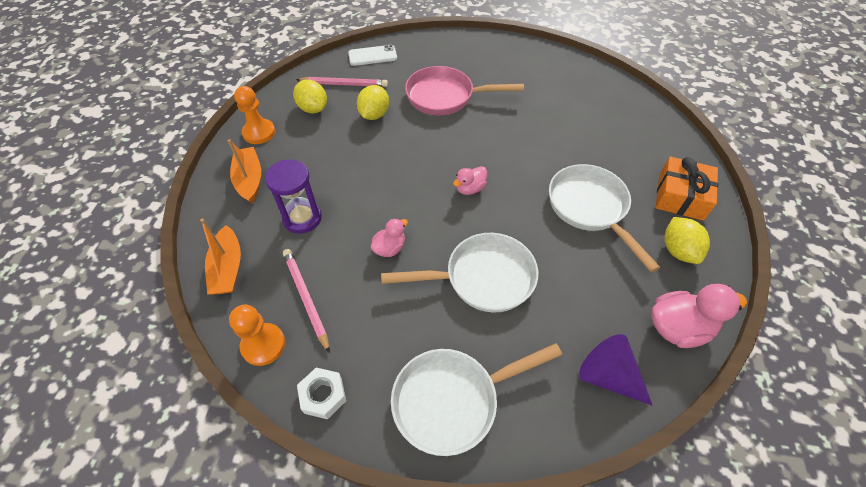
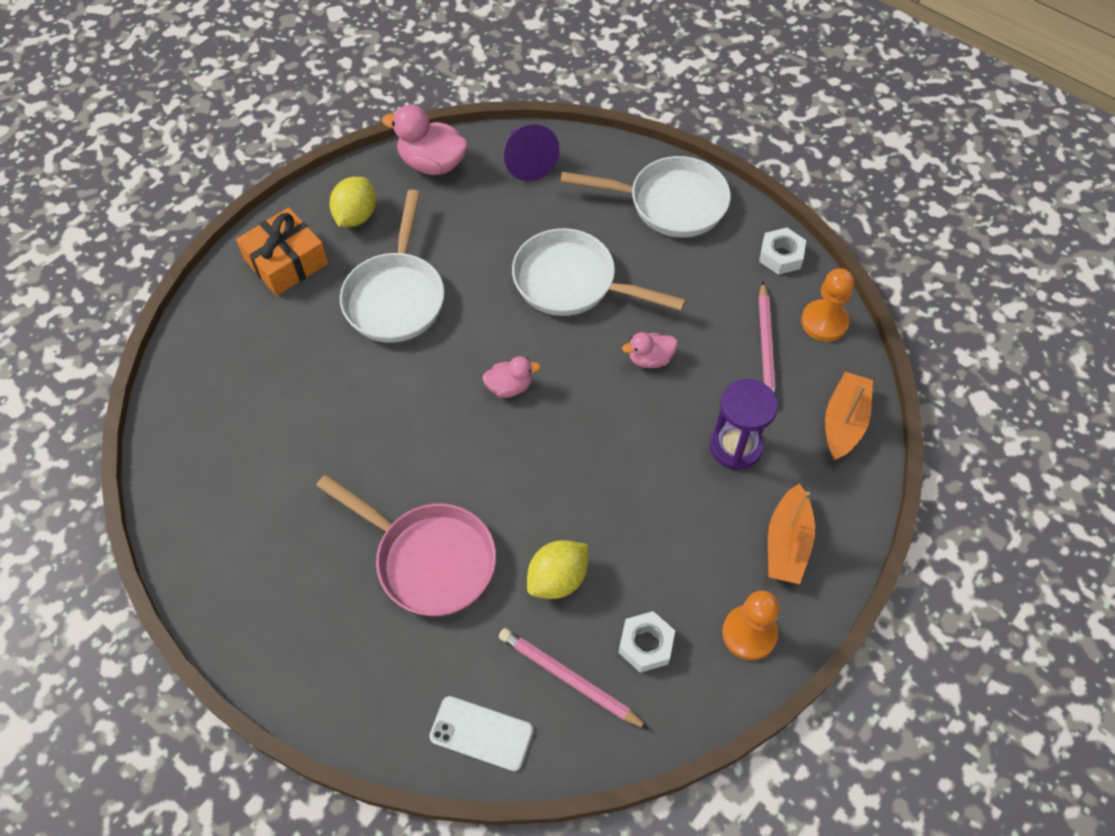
camera: 150 degrees left, 5 degrees up
yellow lemon [293,80,327,113] -> white nut [619,611,675,673]

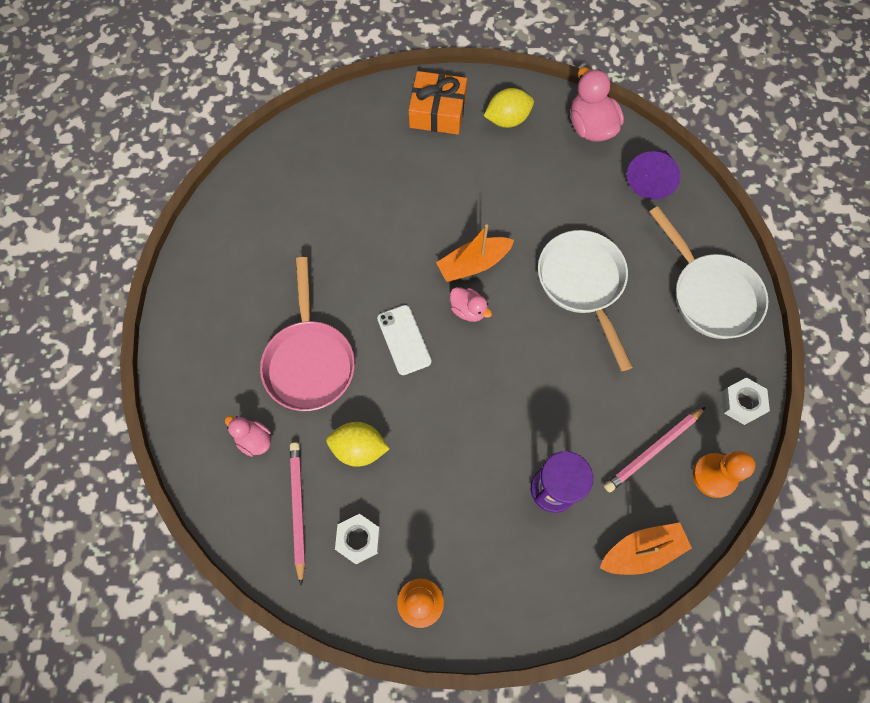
camera: 50 degrees right, 10 degrees up
white pan [340,190,444,343] -> none
white phone [429,696,533,771] -> white phone moved to [377,305,432,375]
pink duck [622,332,677,368] -> pink duck moved to [225,416,271,457]
orange boat [768,483,815,584] -> orange boat moved to [436,225,514,282]

